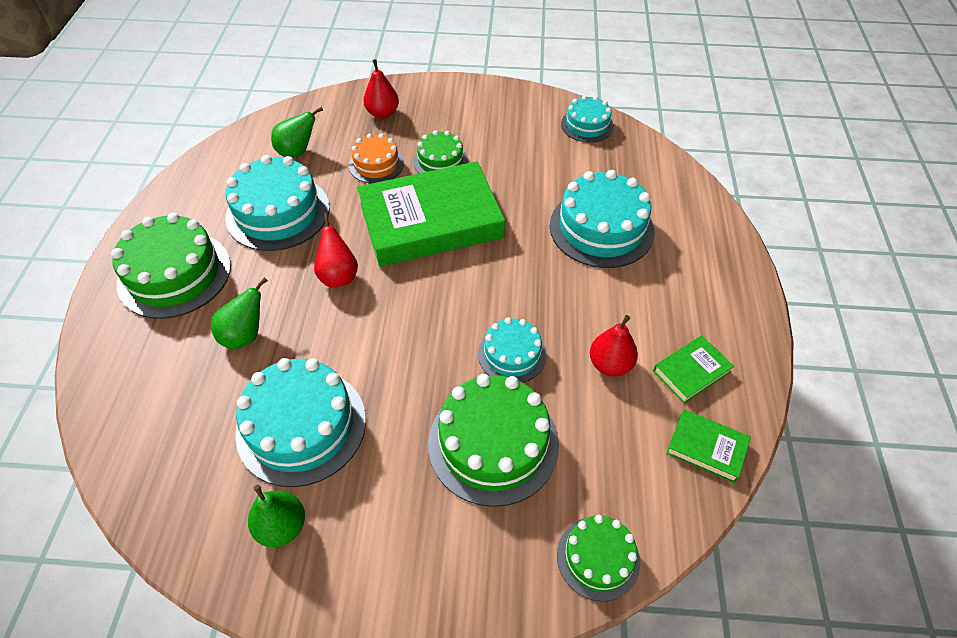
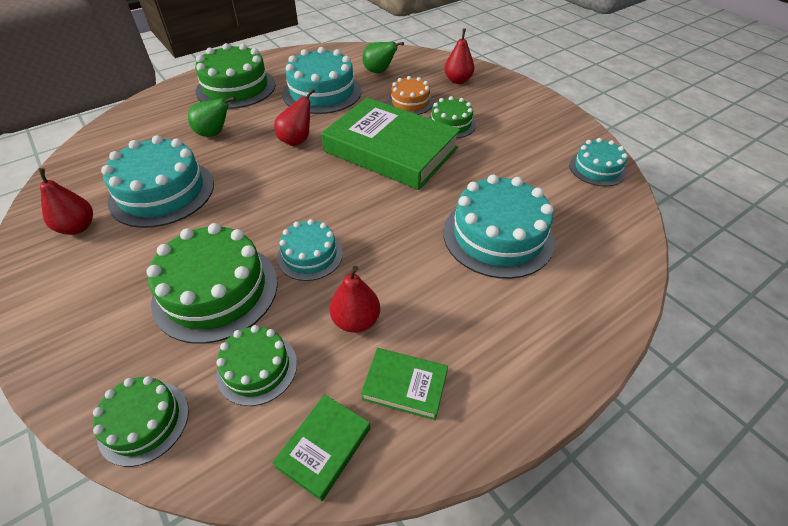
camera: 50 degrees right, 5 degrees down
green pear [248,485,305,547] -> red pear [39,168,93,235]
green book [666,409,751,483] -> green book turned 45 degrees clockwise [272,394,370,501]
none -> green cake [216,325,297,406]

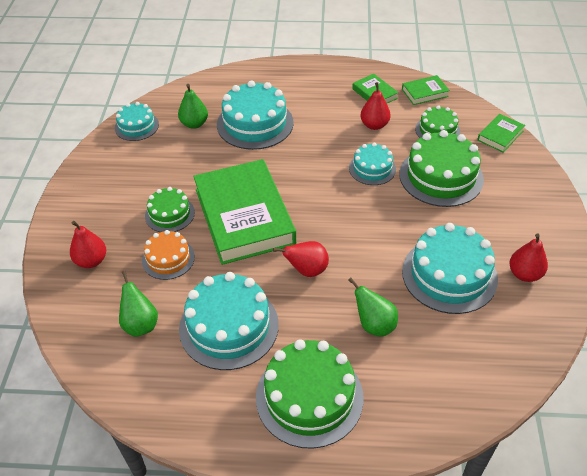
camera: 140 degrees left, 0 degrees up
green cake [93,376,189,467] -> green book [477,114,525,153]
none -> green pear [178,84,208,129]

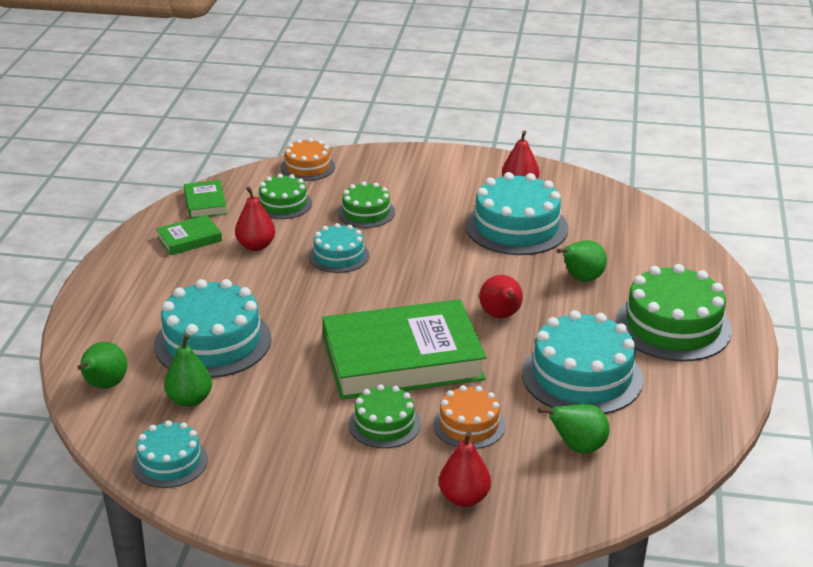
camera: 85 degrees left, 15 degrees down
green cake [399,130,484,207] -> green cake [338,182,395,228], size x0.57
green book [477,114,525,153] -> orange cake [281,138,335,181]
none -> green pear [78,342,127,389]

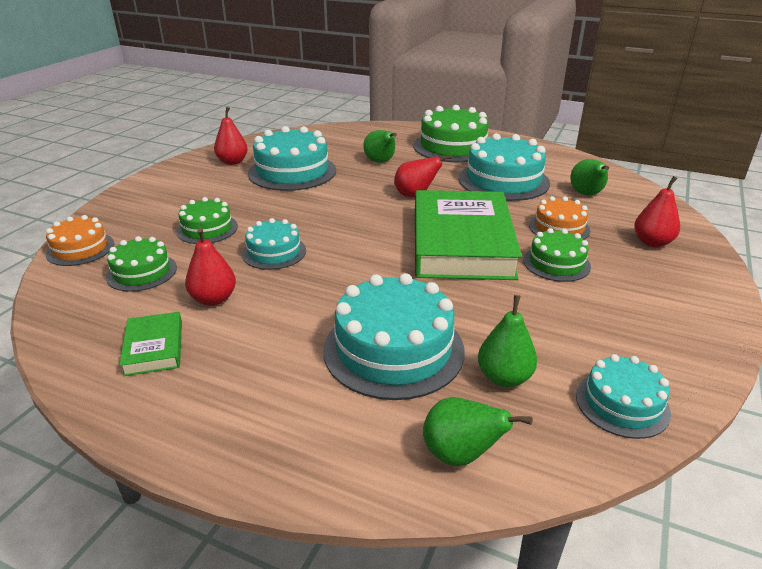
camera: 75 degrees left, 0 degrees up
green book [184,180,227,219] -> none

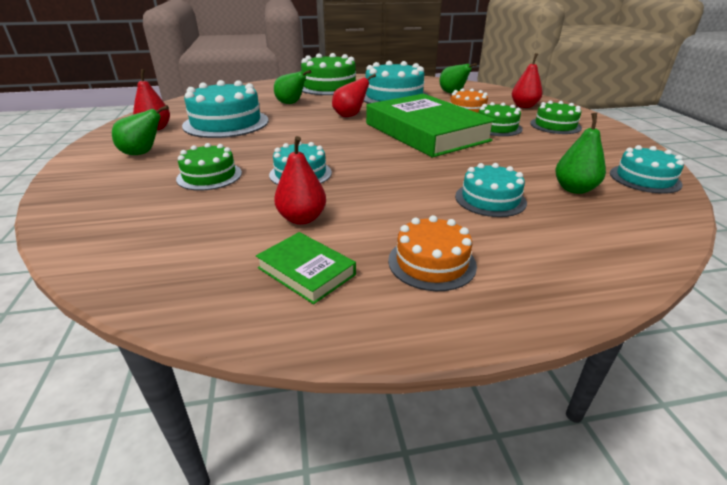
camera: 35 degrees left, 0 degrees up
orange cake [46,215,114,266] -> orange cake moved to [388,215,477,291]
green cake [106,236,177,292] -> green cake moved to [530,101,582,134]
turquoise cake [323,273,465,400] -> turquoise cake [455,163,527,217], size x0.57
green pear [423,397,533,466] -> green pear moved to [112,105,169,155]

